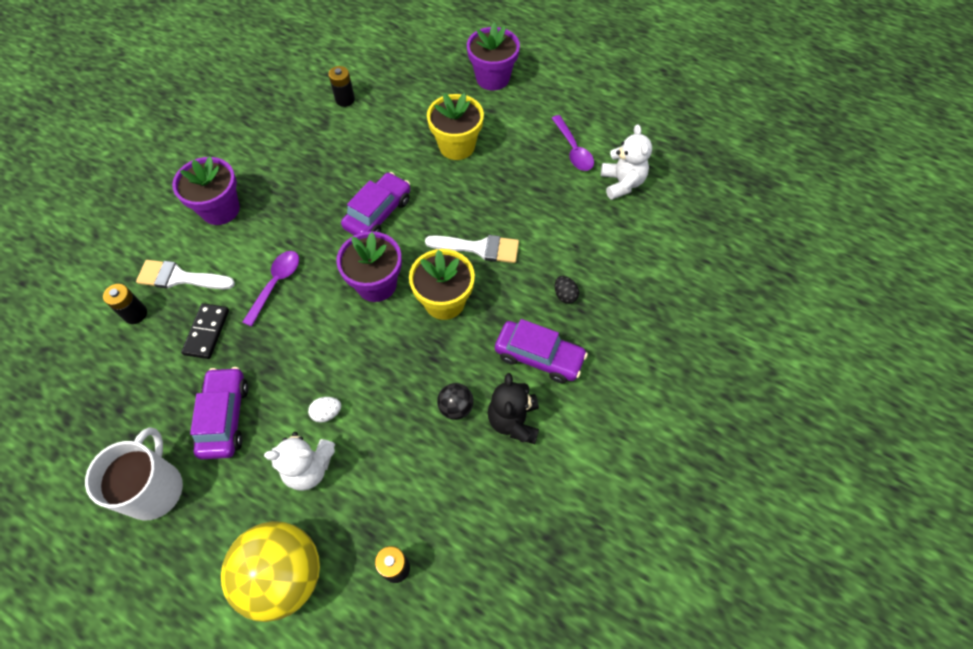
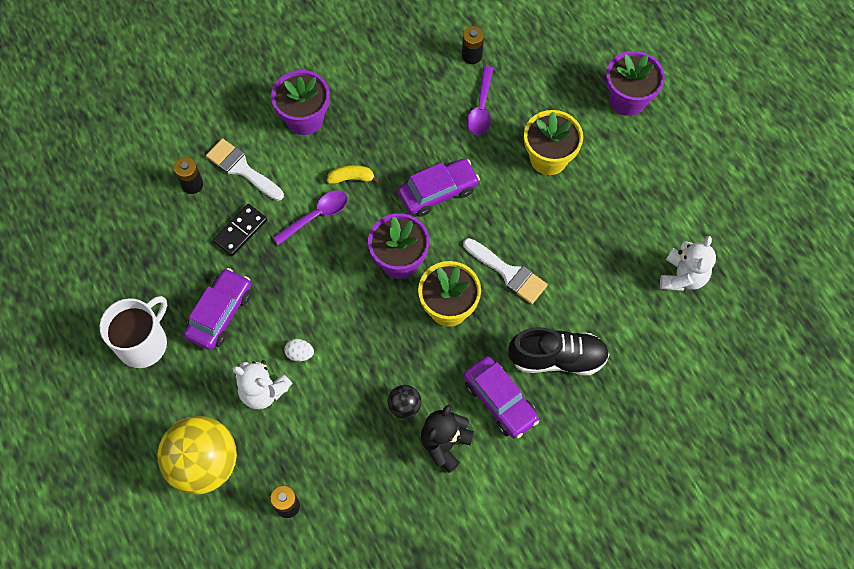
camera: 30 degrees right, 5 degrees up
purple spoon [552,115,594,171] -> purple spoon moved to [467,66,493,135]
black egg [555,276,579,304] -> black shoe [508,327,610,375]
none -> yellow banana [327,165,379,184]

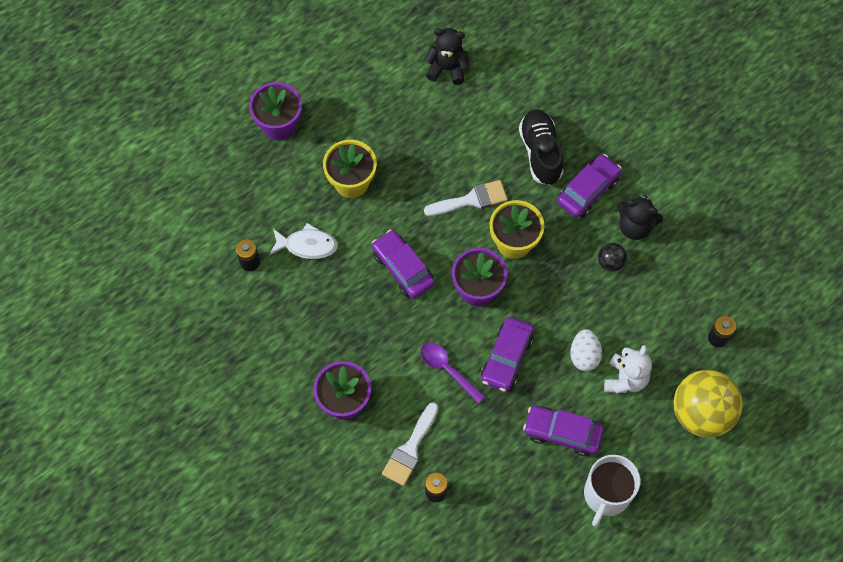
camera: 100 degrees left, 0 degrees up
white mug [100,296,167,368] -> white mug turned 90 degrees counterclockwise [584,455,640,527]
black domino [213,204,267,256] -> none
white egg [284,339,314,361] -> white egg [570,329,602,371], size x1.56
yellow banana [327,165,379,184] -> none
white brush [463,238,548,304] -> white brush turned 45 degrees clockwise [424,180,507,216]
purple spoon [467,66,493,135] -> white fish [269,223,338,259]
white teddy bear [660,236,716,291] -> black teddy bear [425,28,469,85]
none -> purple car [481,317,534,392]

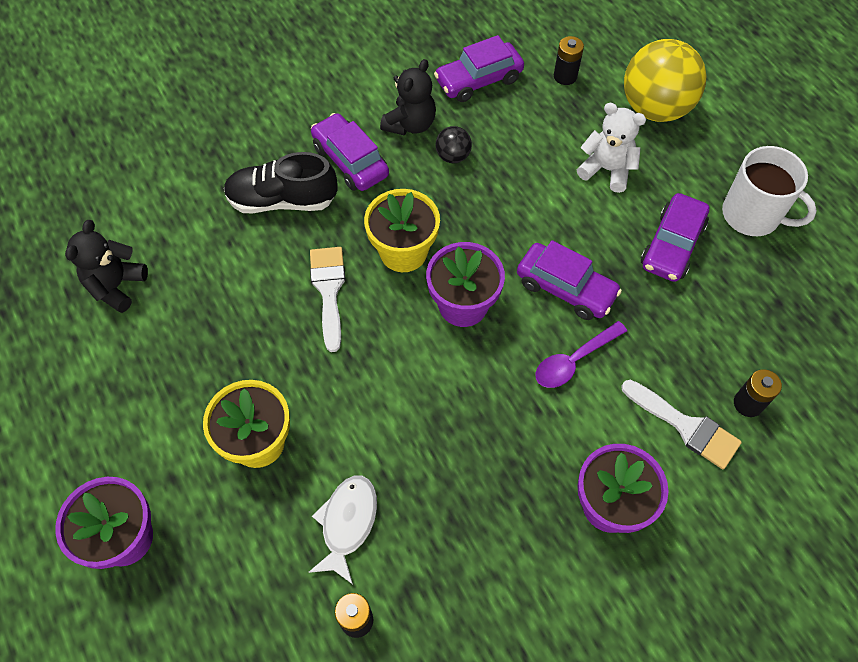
camera: 80 degrees left, 5 degrees down
purple car [372,230,435,299] -> purple car moved to [434,35,524,102]
white egg [570,329,602,371] -> none

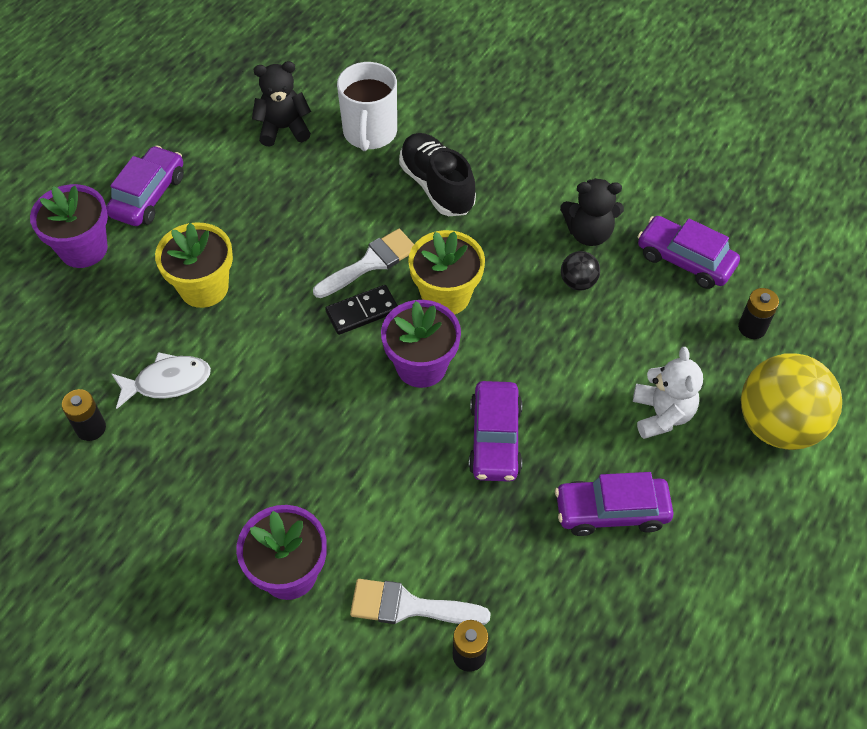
camera: 60 degrees right, 5 degrees down
purple car [311,113,389,191] -> purple car moved to [106,146,184,226]
purple spoon [535,321,627,388] -> none
white brush [621,380,742,469] -> white brush turned 90 degrees clockwise [350,579,491,625]
white mug [722,146,817,236] -> white mug moved to [337,62,397,151]
none -> black domino [325,285,398,335]

